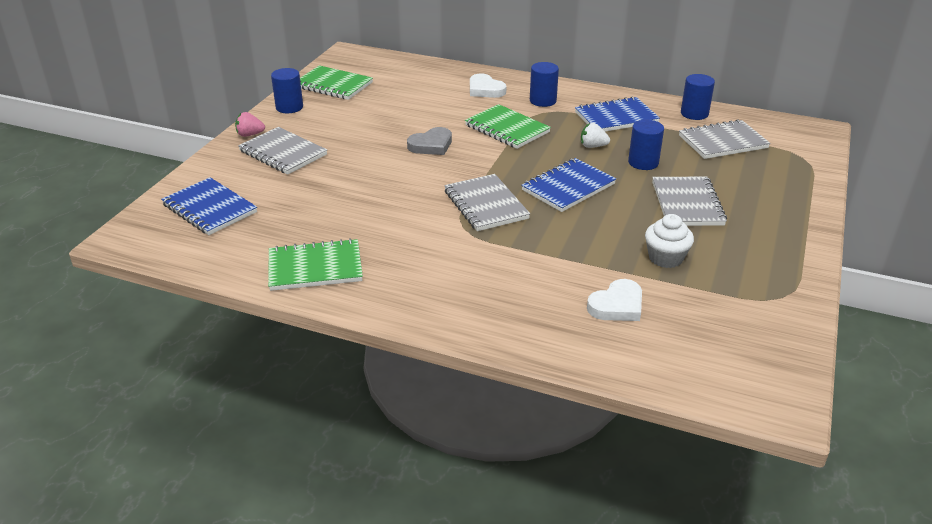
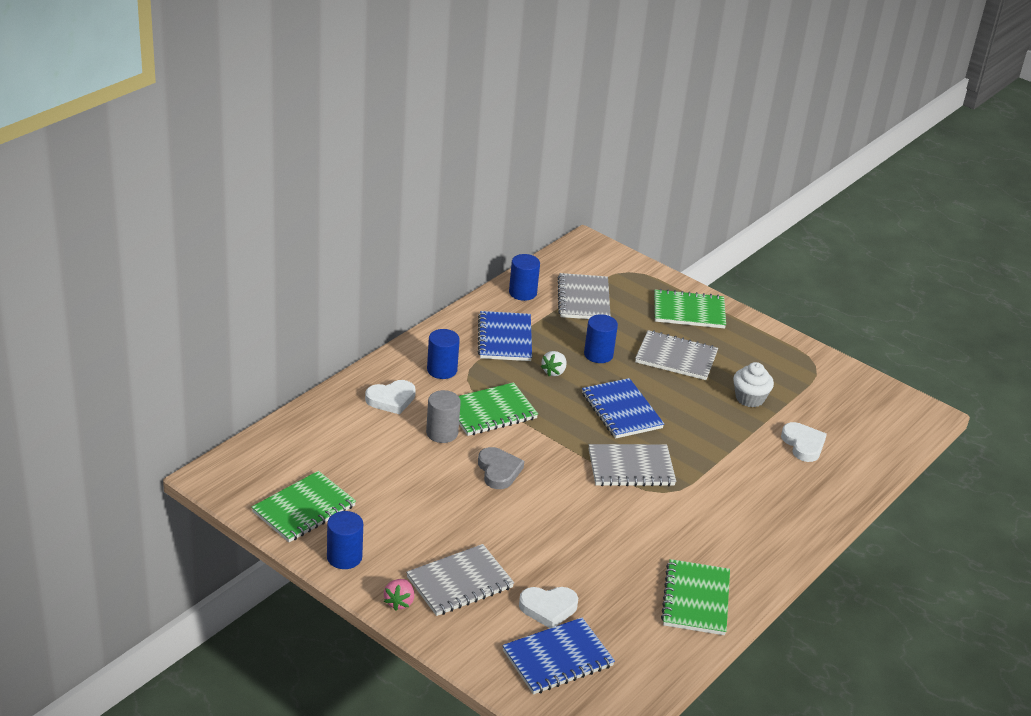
camera: 75 degrees left, 0 degrees up
none -> grey cylinder [426,390,461,443]
none -> white heart [519,587,578,628]
none -> green notebook [654,289,726,329]

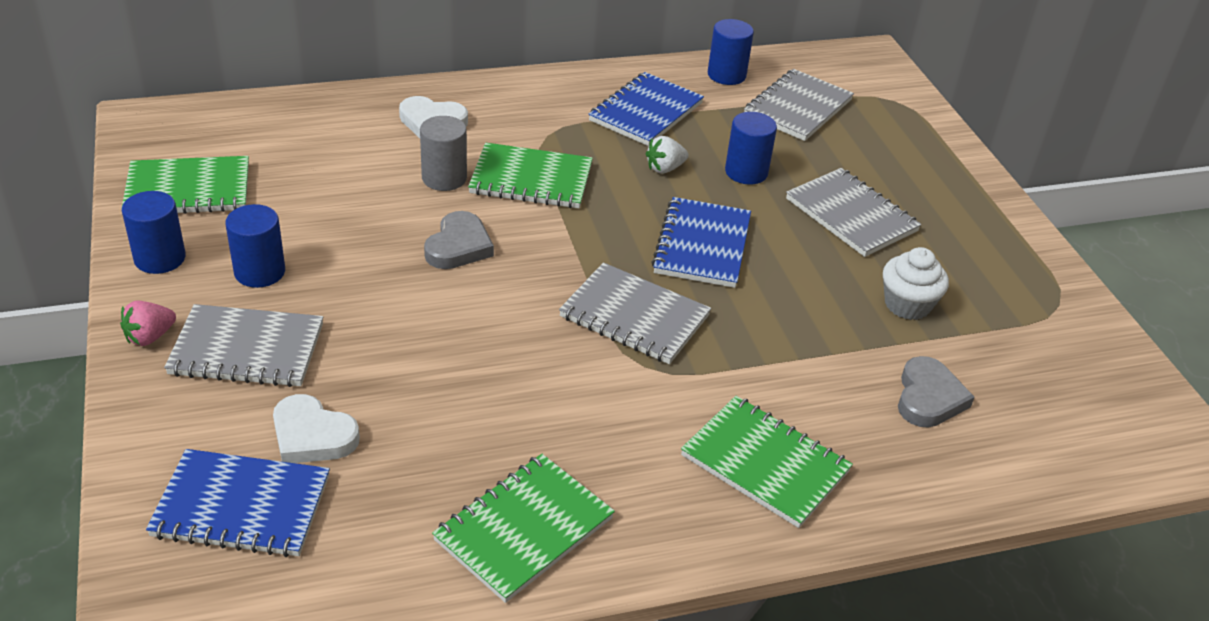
camera: 35 degrees right, 5 degrees up
blue cylinder [427,329,460,379] -> blue cylinder moved to [225,204,285,288]
green notebook [654,289,726,329] -> green notebook moved to [681,396,853,528]
white heart [781,422,827,462] -> grey heart [898,356,975,428]

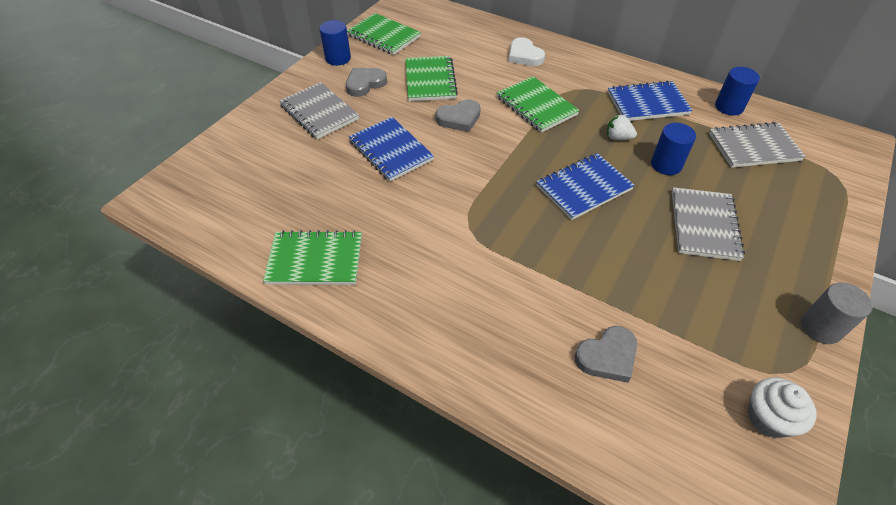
camera: 50 degrees right, 10 degrees up
pink strawberry [120,301,176,346] -> none
blue notebook [146,449,330,557] -> blue notebook moved to [349,117,434,182]
blue cylinder [225,204,285,288] -> grey heart [346,68,387,97]
white heart [273,394,360,463] -> none
grey cylinder [420,116,467,191] -> grey cylinder moved to [801,283,872,344]
grey notebook [559,262,711,364] -> none
green notebook [681,396,853,528] -> green notebook moved to [405,56,458,101]
white cupcake [883,247,949,320] -> white cupcake moved to [748,377,817,438]

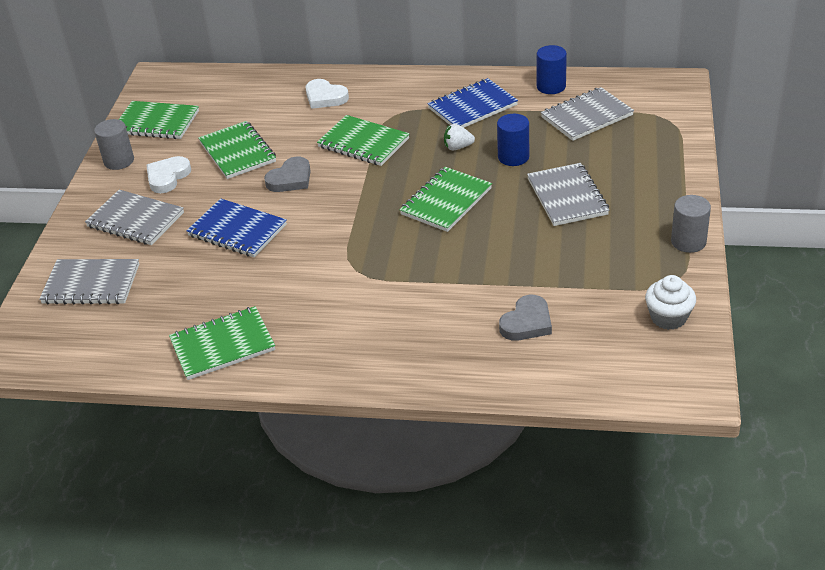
camera: 20 degrees left, 10 degrees down
blue cylinder [319,20,351,66] -> grey cylinder [94,119,134,170]
grey heart [346,68,387,97] -> white heart [146,156,191,193]
blue notebook [536,153,635,220] -> green notebook [399,167,492,232]
none -> grey notebook [39,259,139,304]

